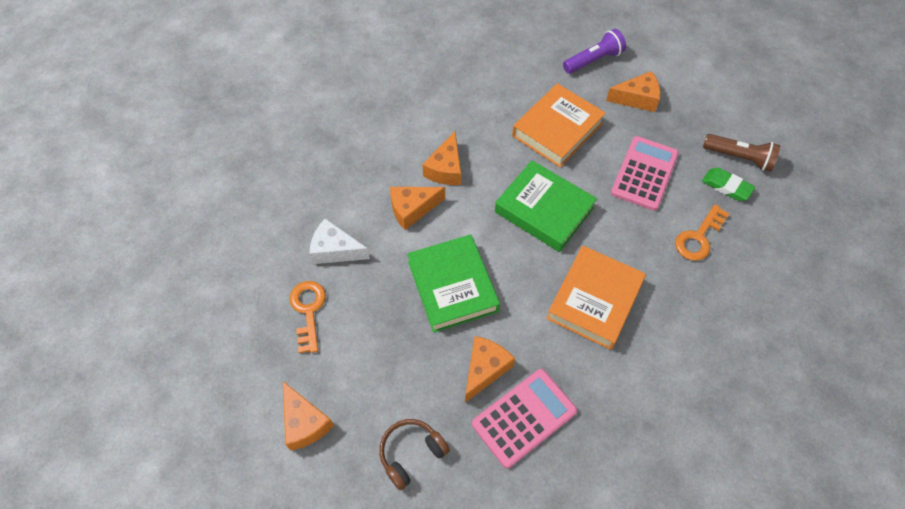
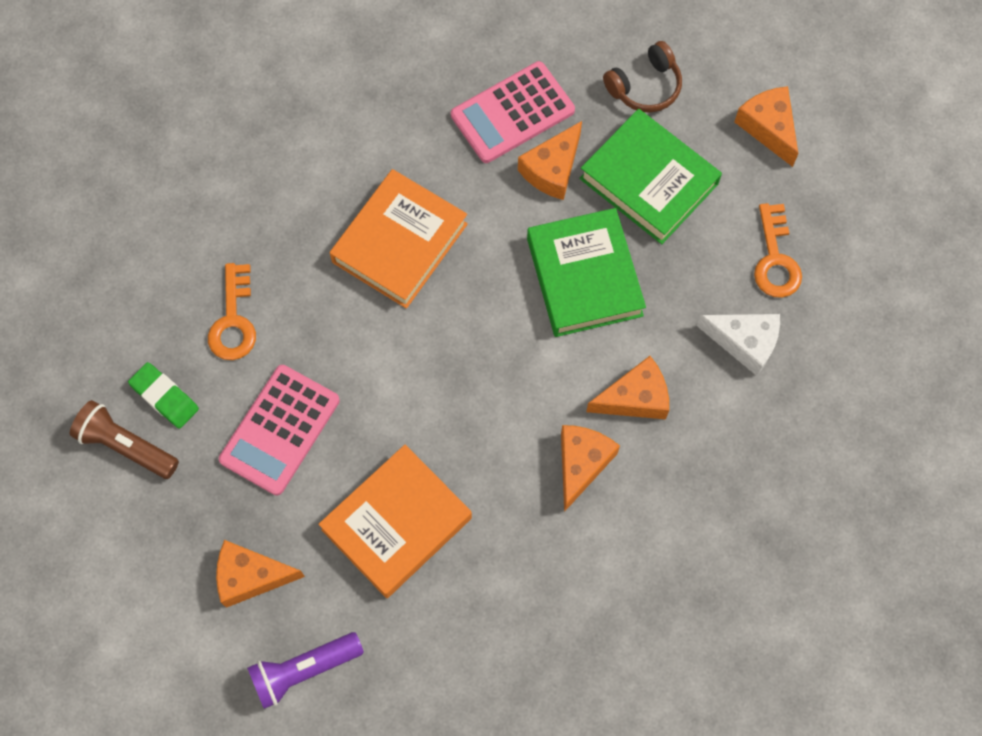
camera: 175 degrees left, 10 degrees up
green book [495,160,597,252] -> green book moved to [579,109,722,244]
orange key [675,204,729,261] -> orange key turned 135 degrees clockwise [208,263,256,360]

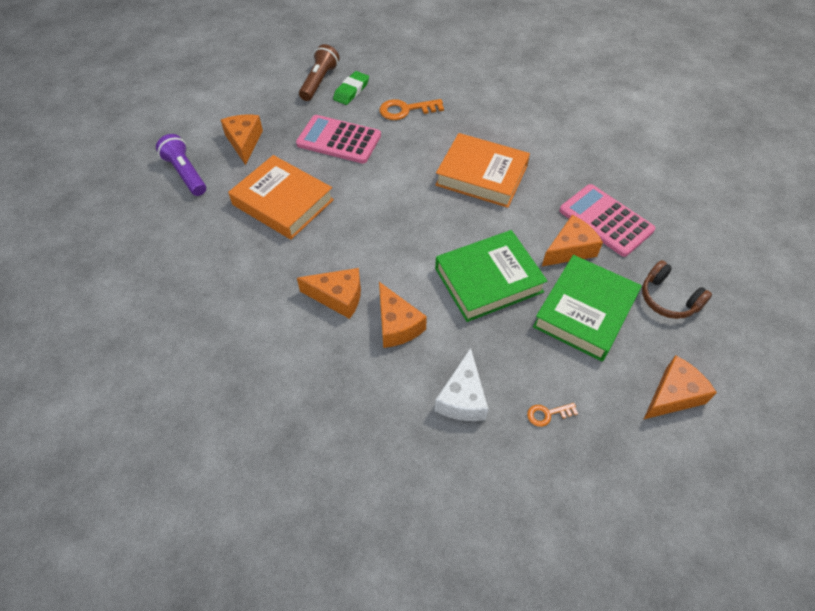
camera: 80 degrees right, 15 degrees down
orange cheese [518,121,582,200] -> orange cheese turned 120 degrees clockwise [542,215,603,266]
orange key [754,203,802,298] -> orange key [527,403,578,427], size x0.56

